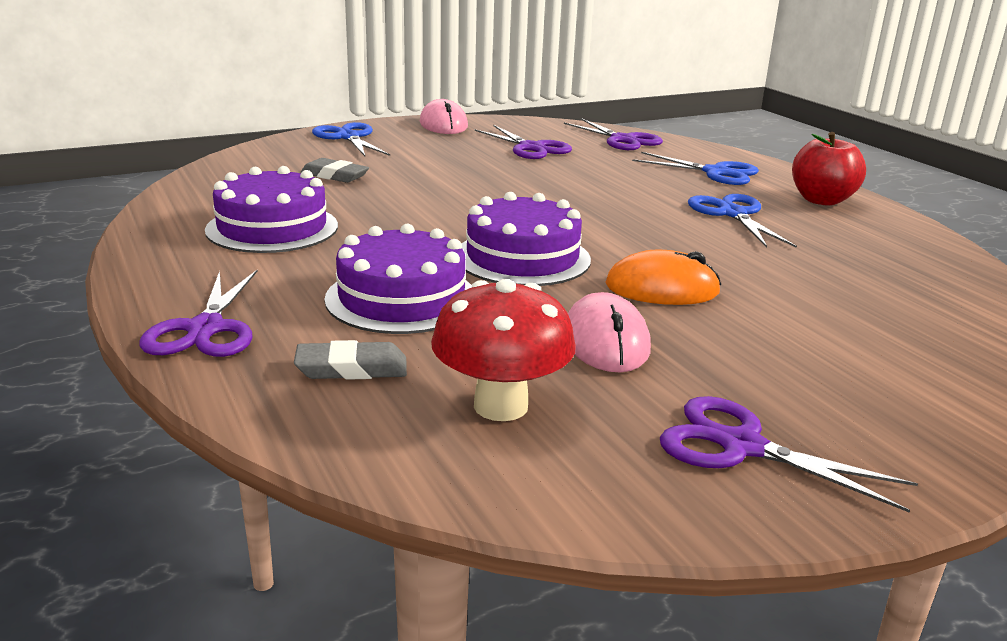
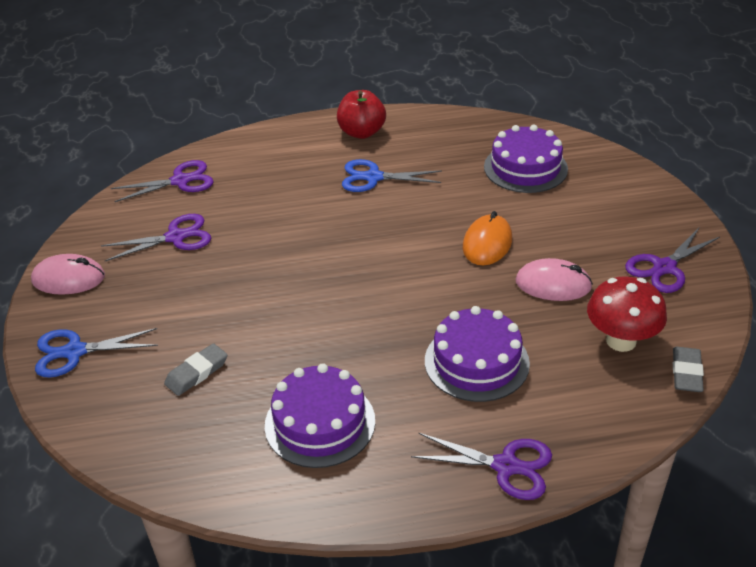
camera: 70 degrees left, 15 degrees up
grey eraser [294,340,407,380] -> grey eraser moved to [673,347,704,392]
purple cake [461,192,591,286] -> purple cake moved to [484,125,568,193]
blue scissors [632,152,759,185] -> none

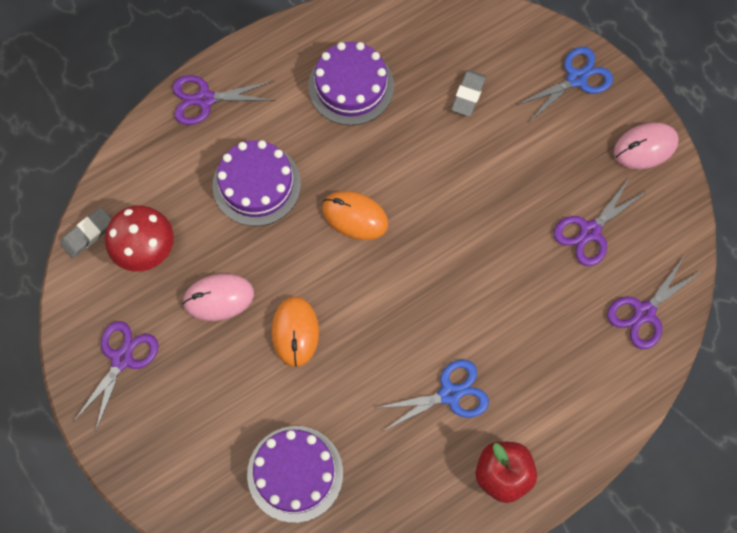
camera: 155 degrees right, 30 degrees up
grey eraser [673,347,704,392] -> grey eraser turned 60 degrees clockwise [60,207,112,258]
none -> orange mouse [322,191,388,240]

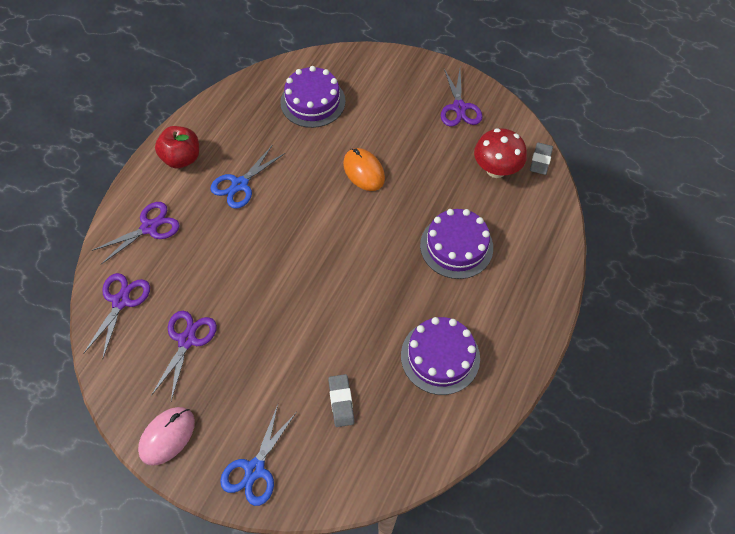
camera: 150 degrees right, 10 degrees down
purple scissors [172,75,275,125] -> purple scissors moved to [91,202,180,264]
pink mouse [182,274,254,321] -> none
orange mouse [322,191,388,240] -> none

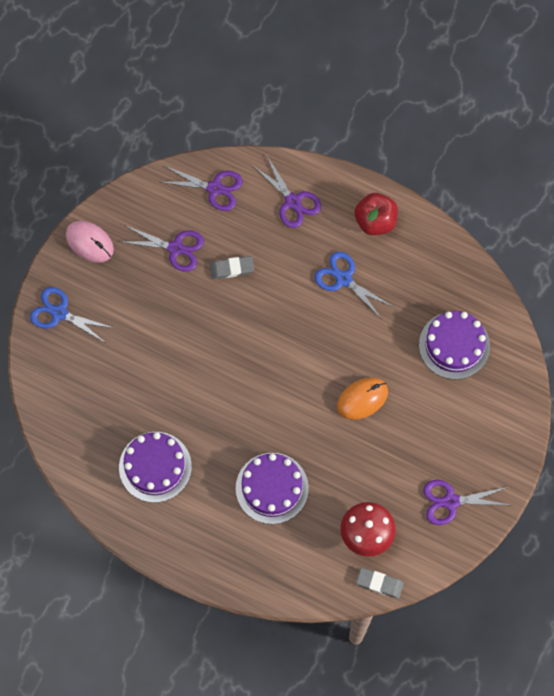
camera: 90 degrees right, 10 degrees up
grey eraser [328,374,355,427] -> grey eraser moved to [210,256,254,279]

